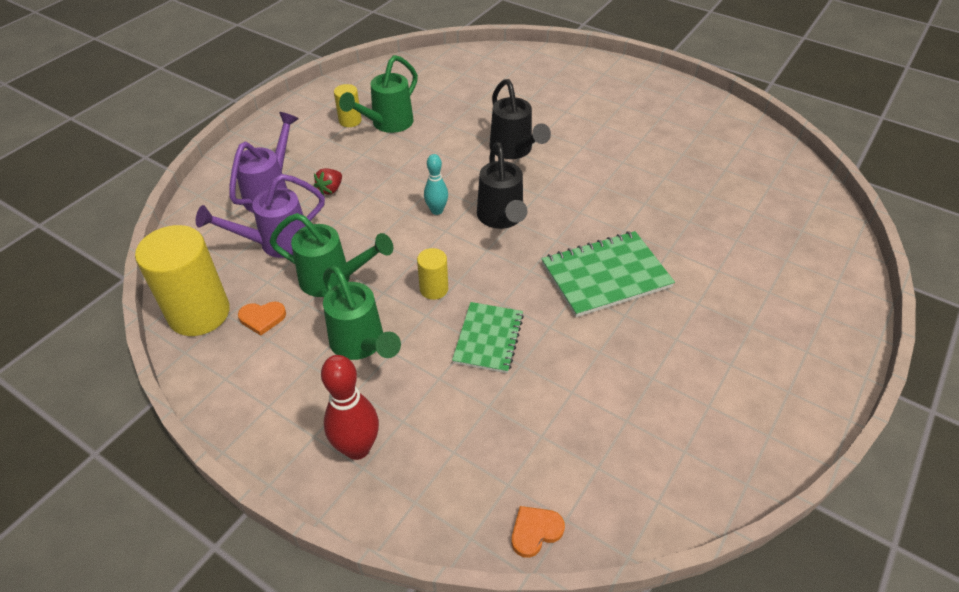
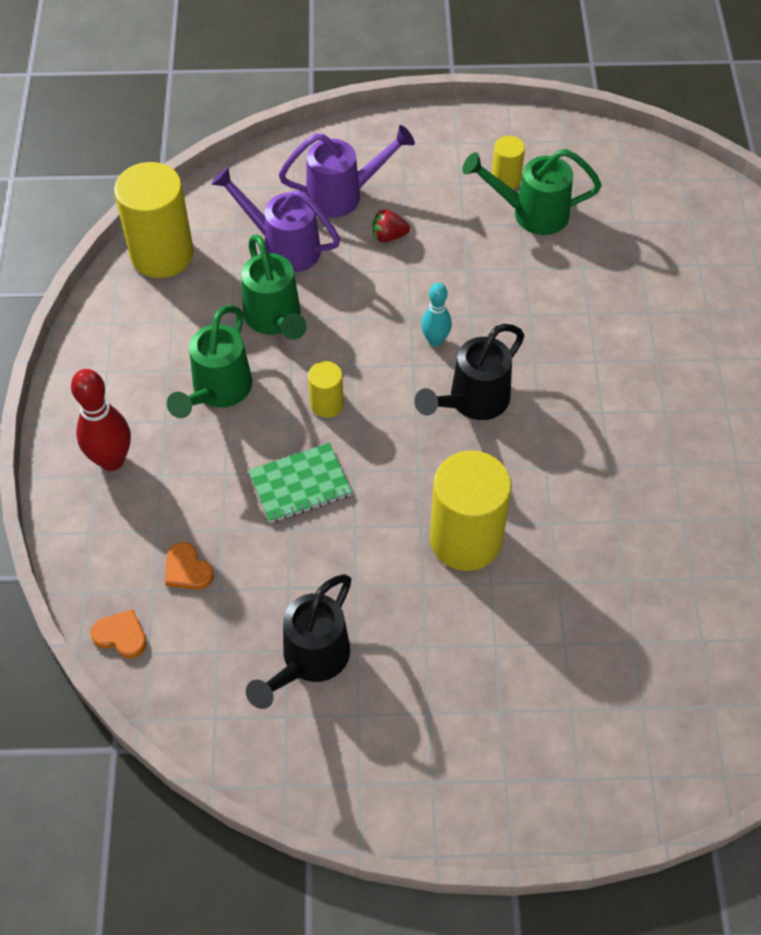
camera: 55 degrees right, 10 degrees up
orange heart [238,302,286,336] -> orange heart moved to [165,542,214,590]
black watering can [490,79,551,159] -> black watering can moved to [246,574,351,709]
green notebook [541,231,675,317] -> yellow cylinder [430,450,512,571]

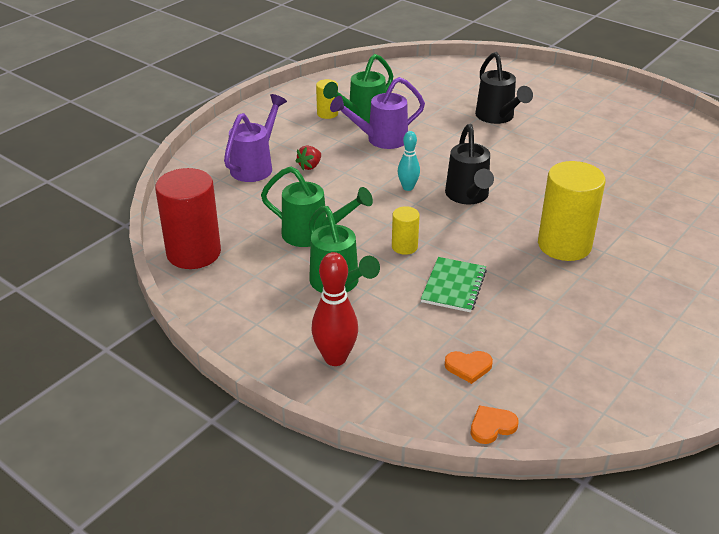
camera: 50 degrees left, 20 degrees down
yellow cylinder [114,162,194,278] -> red cylinder [155,168,221,269]
purple watering can [211,167,340,272] -> purple watering can moved to [330,77,425,149]
black watering can [246,574,351,709] -> black watering can moved to [475,52,533,124]

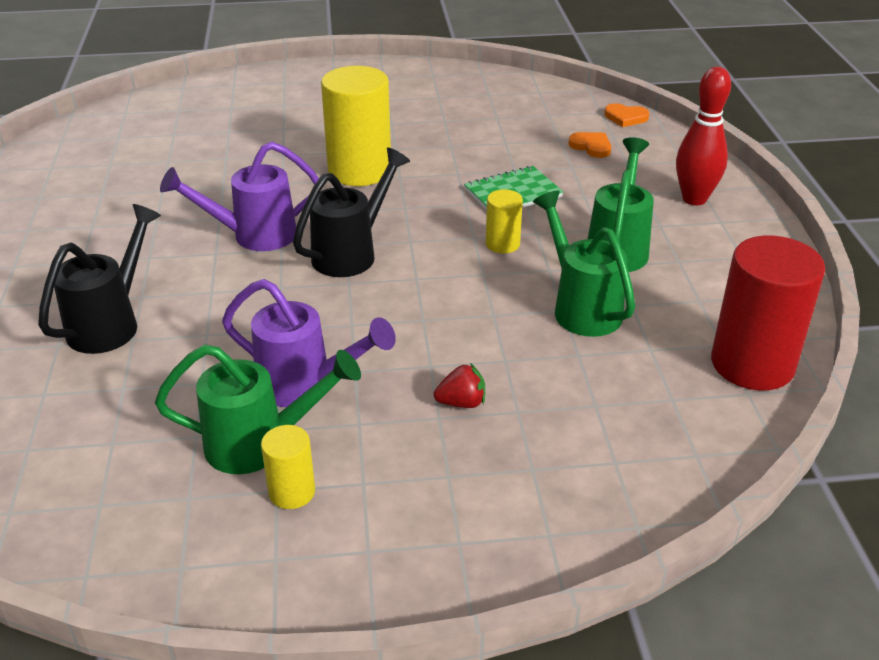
camera: 135 degrees left, 0 degrees up
purple watering can [224,94,287,182] -> purple watering can moved to [160,142,319,251]
turquoise bowling pin [398,131,420,191] -> none

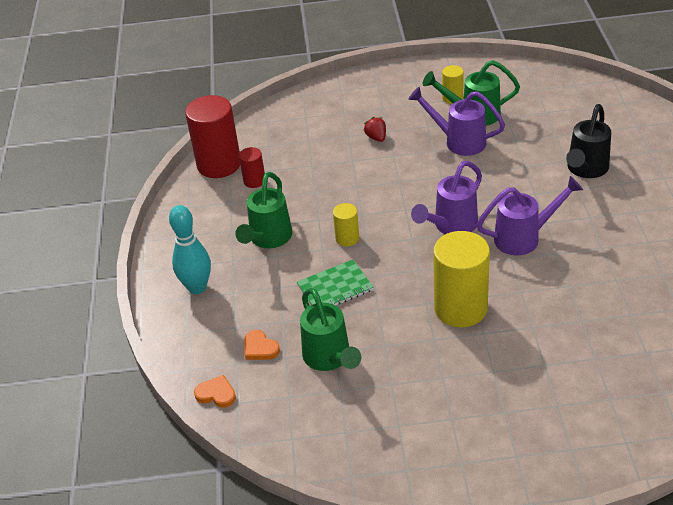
camera: 175 degrees left, 5 degrees up
black watering can [293,148,410,277] -> purple watering can [411,161,482,234]
red strawberry [434,363,485,408] -> red strawberry turned 75 degrees clockwise [364,117,386,142]
green watering can [533,191,635,337] -> green watering can moved to [300,288,361,371]
red bowling pin [676,67,731,205] -> turquoise bowling pin [169,205,211,294]
none -> red cylinder [239,147,265,188]

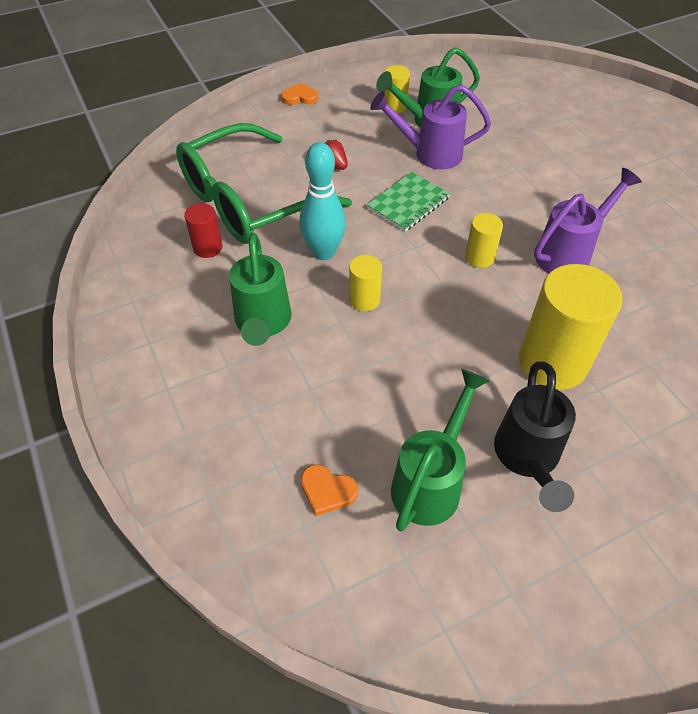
camera: 25 degrees left, 10 degrees up
turquoise bowling pin [169,205,211,294] -> turquoise bowling pin moved to [300,142,346,260]
red cylinder [185,95,240,178] -> none
orange heart [194,375,236,408] -> orange heart moved to [281,83,318,105]
green notebook [297,259,374,305] -> green notebook moved to [367,172,450,232]
green watering can [300,288,361,371] -> green watering can turned 105 degrees counterclockwise [391,369,490,532]
purple watering can [411,161,482,234] -> yellow cylinder [465,213,503,268]
black watering can [566,104,611,178] -> black watering can moved to [494,361,576,512]
none -> green glasses [176,123,352,244]

